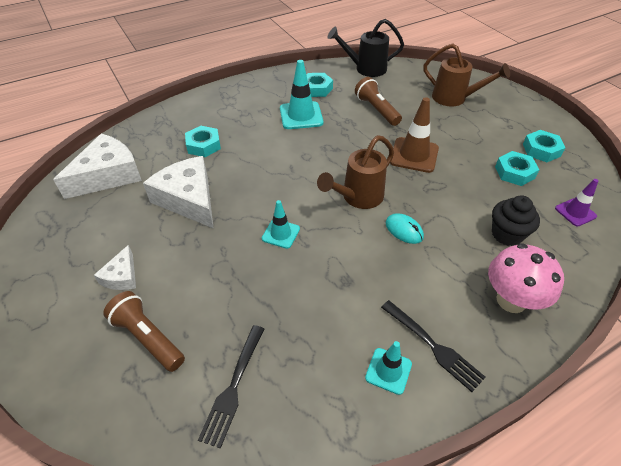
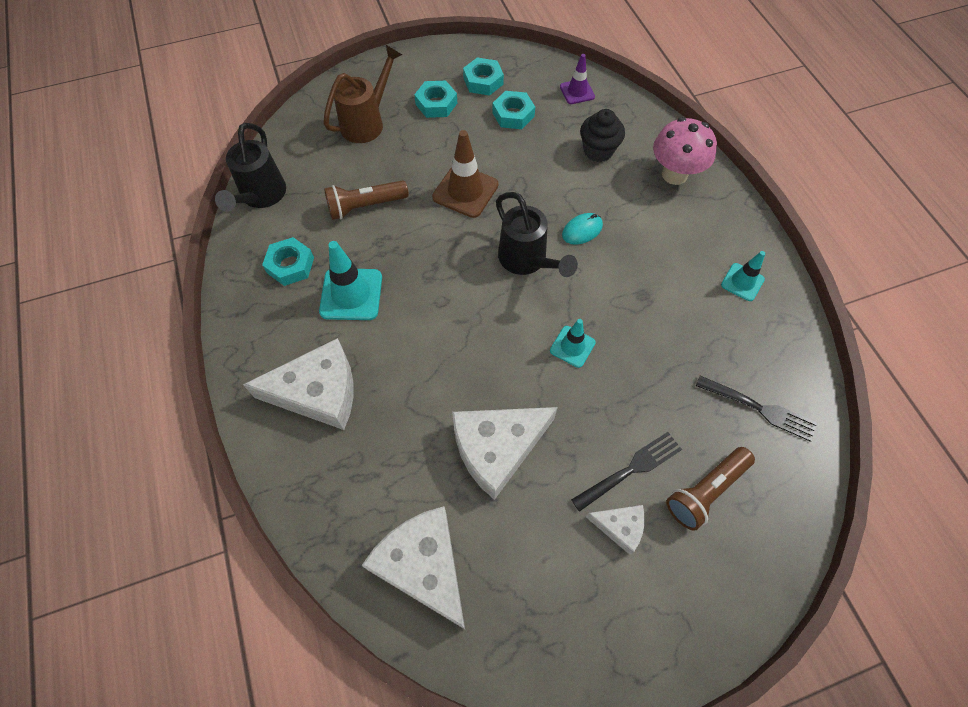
camera: 80 degrees left, 15 degrees up
turquoise nut [185,126,221,157] -> turquoise nut moved to [414,81,457,118]
brown watering can [317,135,394,209] -> black watering can [496,192,578,277]
black fork [381,300,485,392] -> black fork moved to [571,432,682,512]
none -> white cheese [243,338,353,430]

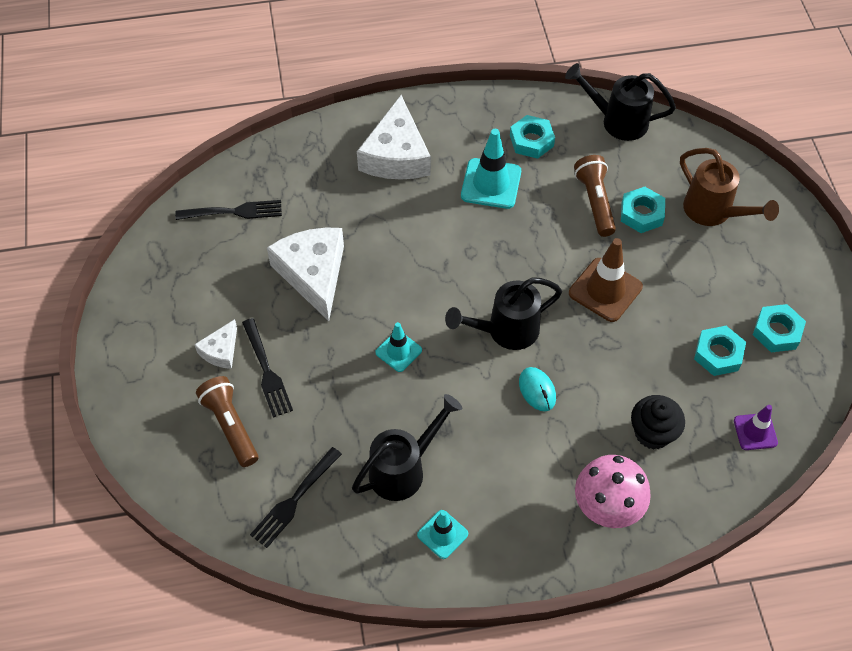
camera: 100 degrees right, 5 degrees down
white cheese [361,506,465,629] -> black fork [175,200,282,220]
turquoise nut [414,81,457,118] -> turquoise nut moved to [621,187,665,233]
none -> black watering can [352,394,463,501]

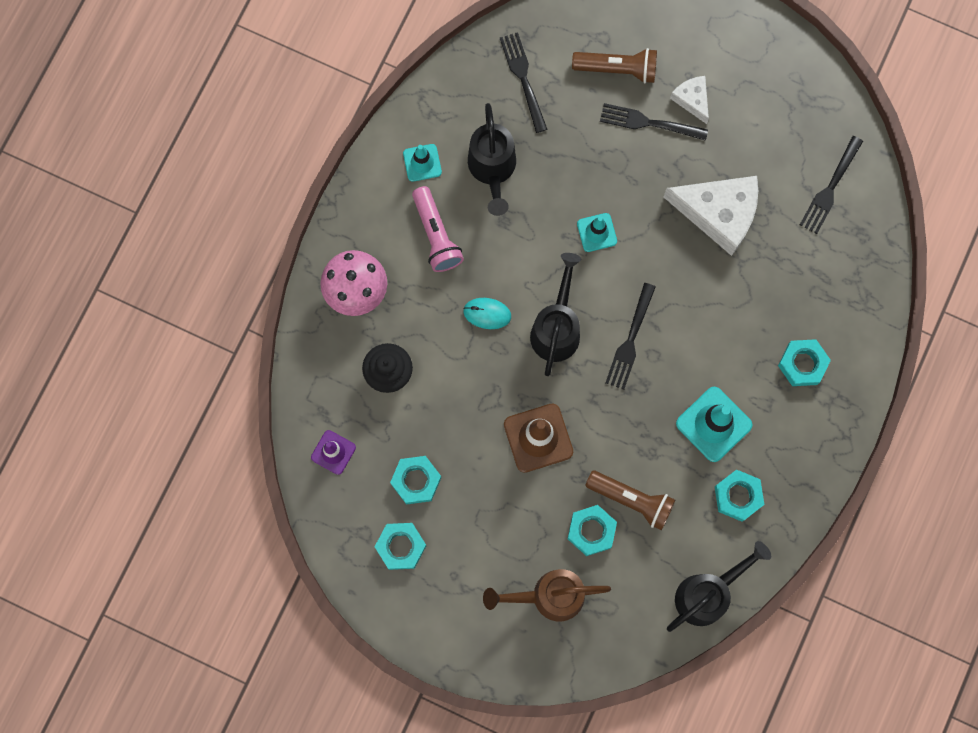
camera: 125 degrees right, 20 degrees up
white cheese [357,95,431,180] -> turquoise nut [778,339,831,386]
none -> pink flashlight [412,186,464,272]
none -> black fork [606,283,656,390]

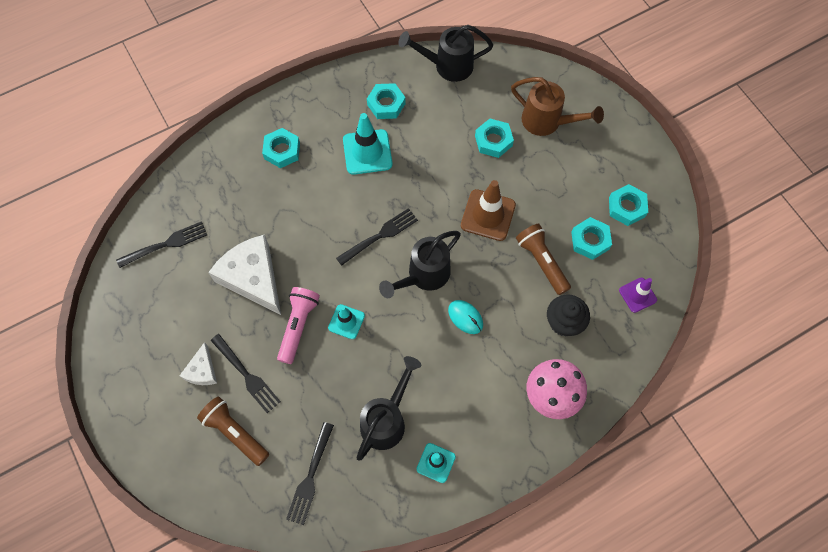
camera: 145 degrees left, 10 degrees down
pink flashlight [412,186,464,272] -> pink flashlight moved to [277,287,320,364]
brown flashlight [585,471,675,530] -> brown flashlight moved to [516,224,571,295]

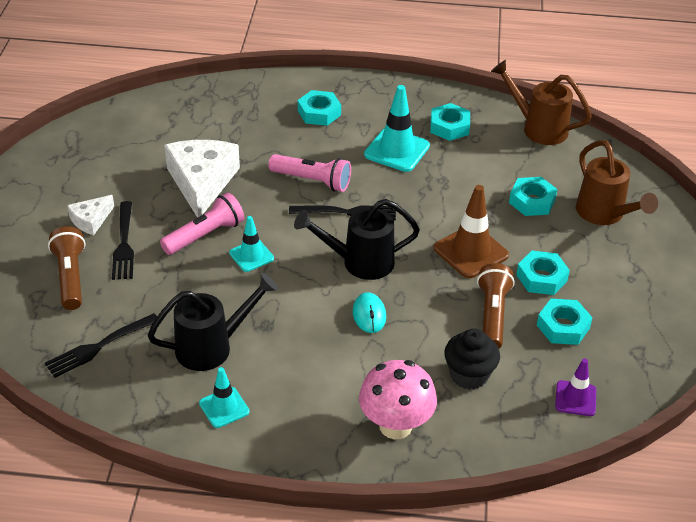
camera: 35 degrees right, 25 degrees down
black fork [116,221,207,268] -> none
black watering can [399,25,493,82] -> brown watering can [491,60,592,145]
turquoise nut [609,184,648,226] -> turquoise nut moved to [516,251,570,295]
none -> pink flashlight [268,154,351,192]

